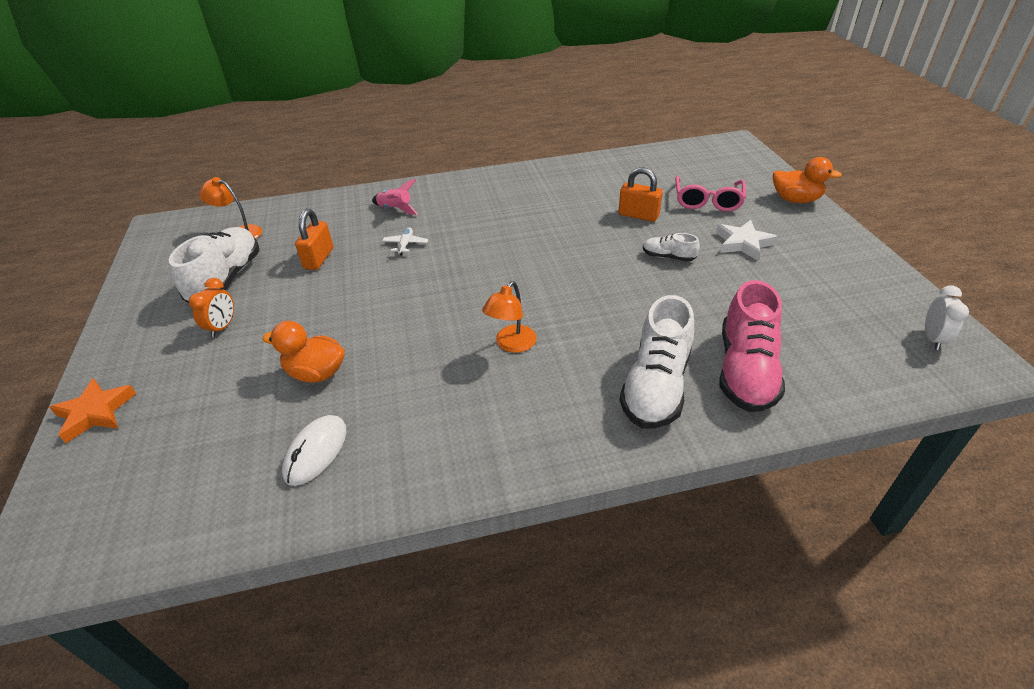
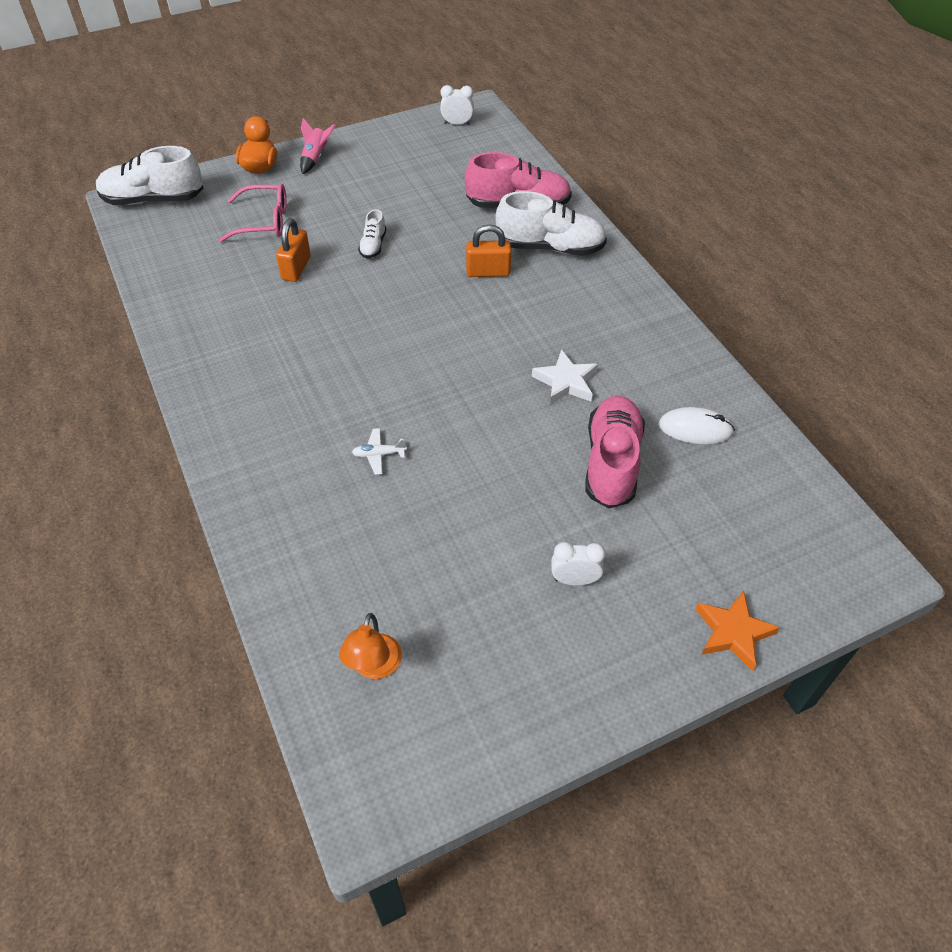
camera: 105 degrees left, 10 degrees up
white shoe [169,227,259,303] -> white shoe moved to [96,146,203,205]
orange clock [189,278,234,337] -> white clock [551,542,606,586]
orange duck [262,321,345,383] -> pink shoe [585,396,645,508]
orange padlock [295,209,333,270] -> orange padlock moved to [466,225,511,277]
pink rocket [372,179,418,215] -> pink rocket moved to [300,118,336,174]
orange lamp [482,281,537,353] -> none
white star [716,220,778,261] -> white star moved to [532,349,598,404]

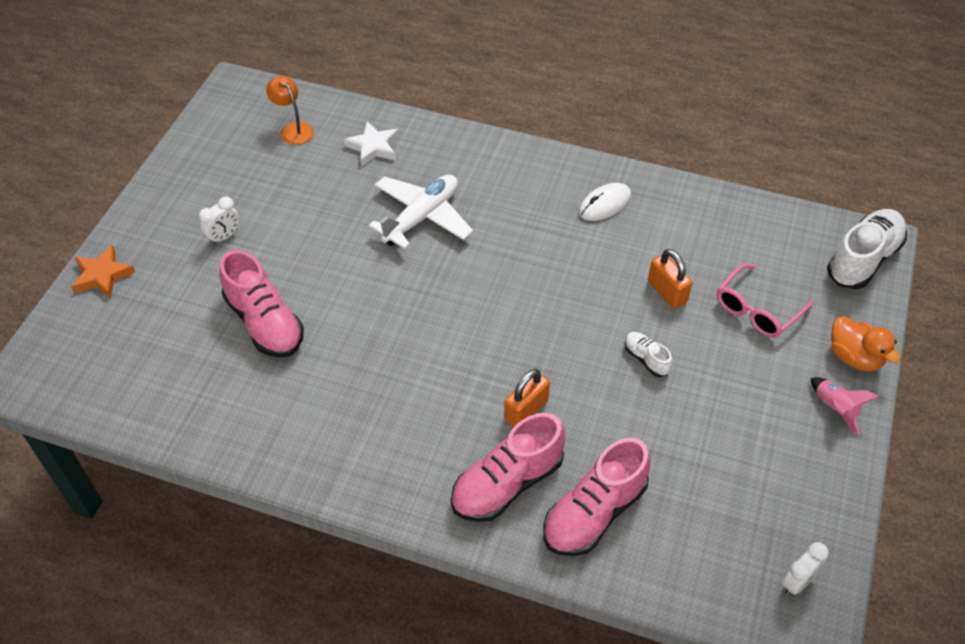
camera: 135 degrees right, 0 degrees up
white plane [352,428,407,475] -> white plane [369,175,473,249], size x2.41
white shoe [495,191,607,256] -> pink shoe [451,413,565,522]
white star [532,349,598,404] -> white star moved to [343,121,399,167]
white mouse [658,407,735,444] -> white mouse moved to [579,183,631,221]

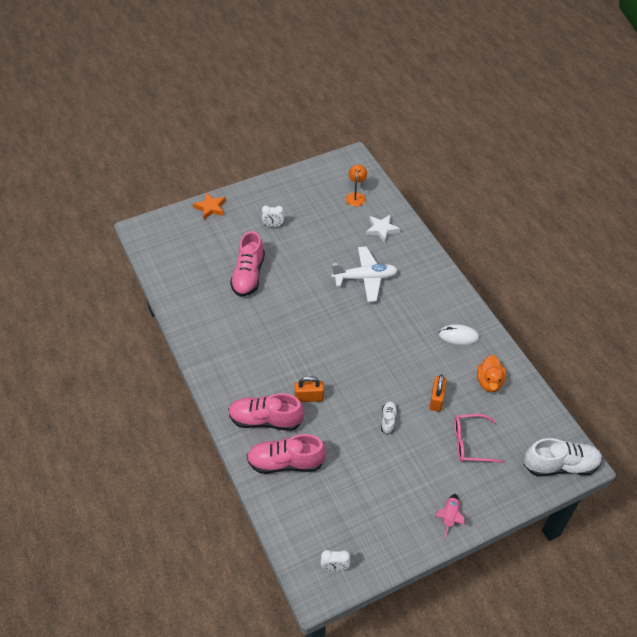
camera: 45 degrees right, 0 degrees up
orange duck [831,316,901,371] -> orange duck moved to [477,355,506,392]

